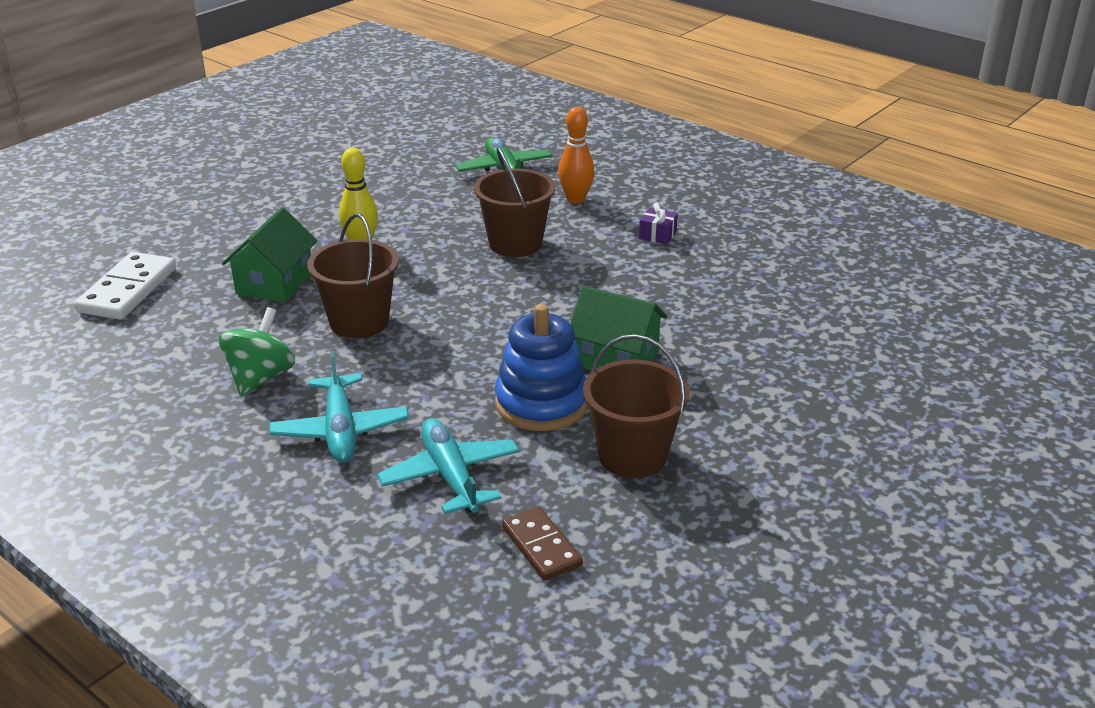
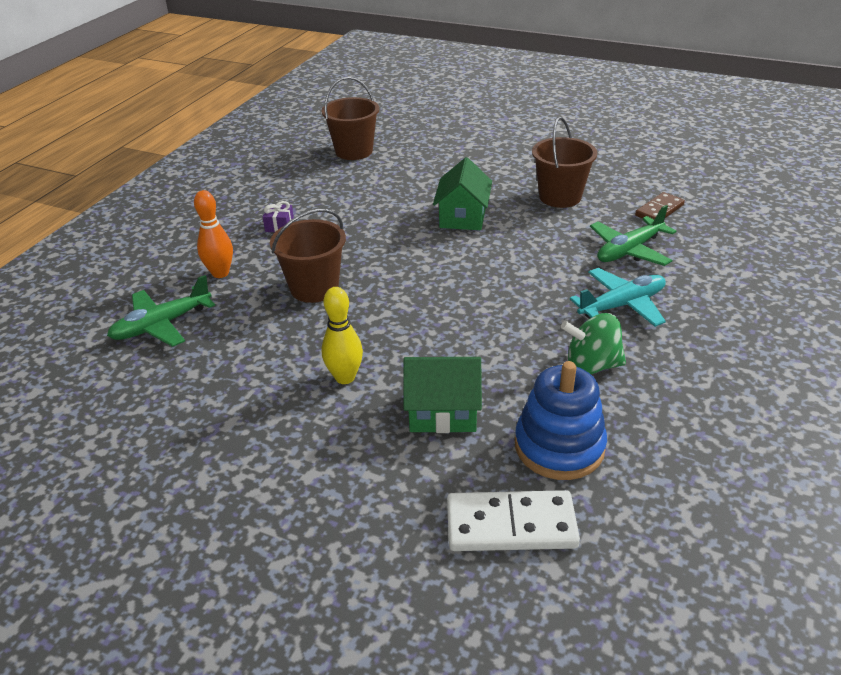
camera: 105 degrees left, 5 degrees up
brown bucket [307,214,399,338] -> brown bucket moved to [322,77,379,160]
turquoise plane [377,418,520,514] -> green plane [590,205,677,266]
blue stacking toy [495,304,588,431] -> blue stacking toy moved to [515,361,607,480]

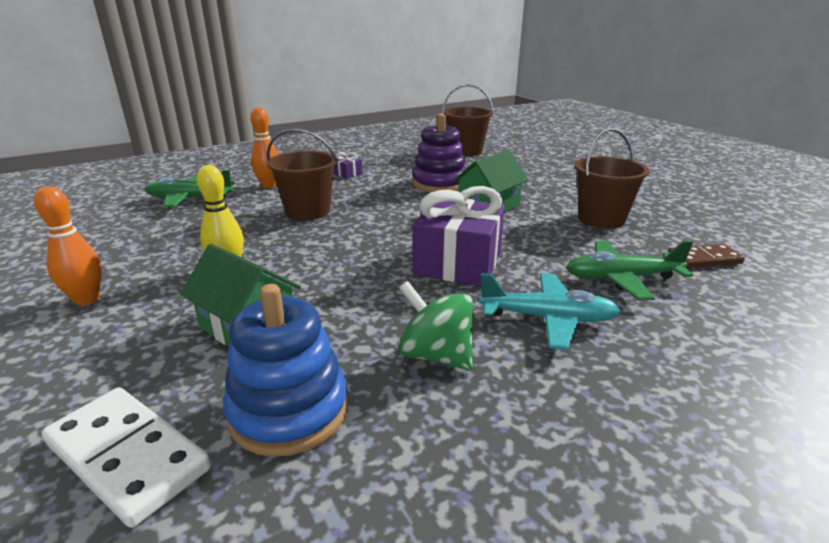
camera: 35 degrees right, 10 degrees down
none -> orange bowling pin [34,186,102,306]
none -> purple stacking toy [412,114,466,192]
none -> purple gift [413,186,505,286]

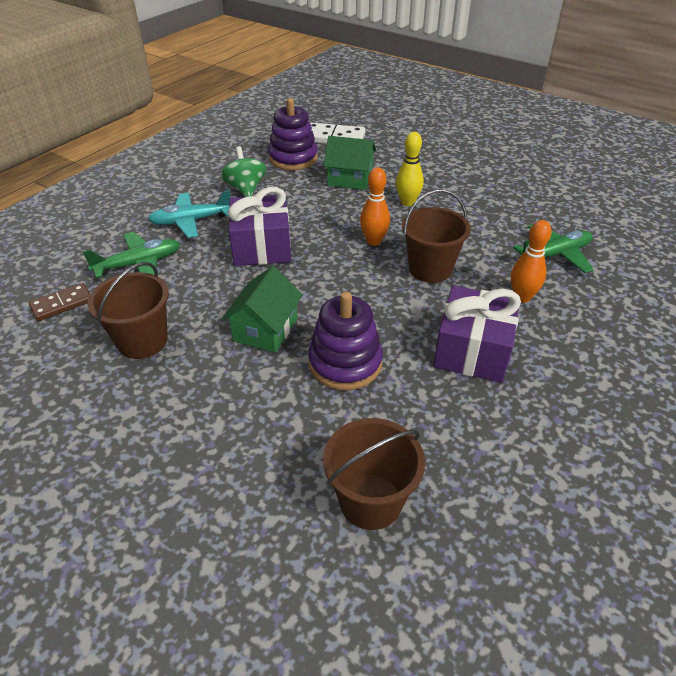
camera: 155 degrees right, 15 degrees up
orange bowling pin [34,186,102,306] -> orange bowling pin moved to [360,167,390,246]
blue stacking toy [223,284,348,457] -> purple stacking toy [268,98,318,170]
purple gift [334,152,362,179] -> purple gift [434,286,521,383], size x2.44
green spinning top [399,281,473,371] -> green spinning top turned 120 degrees counterclockwise [221,146,266,197]

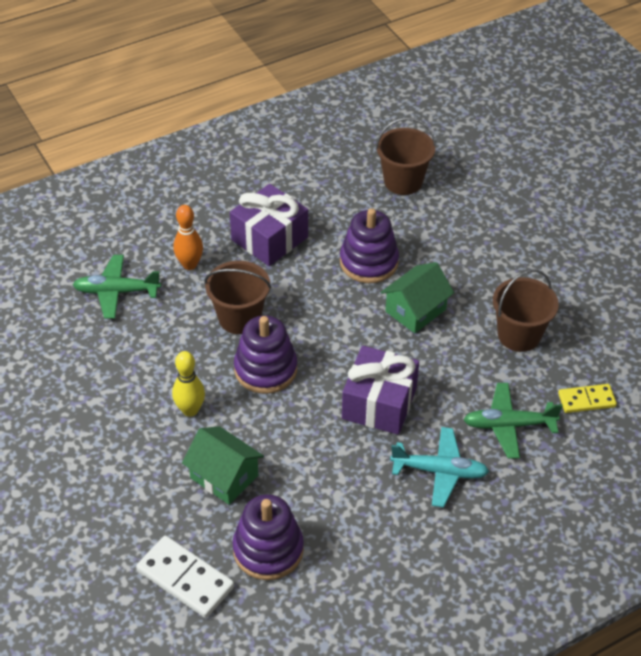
camera: 155 degrees left, 5 degrees up
brown domino [29,283,90,321] -> yellow domino [558,384,617,413]
green spinning top [221,146,266,197] -> none
orange bowling pin [360,167,390,246] -> purple stacking toy [234,315,297,394]

